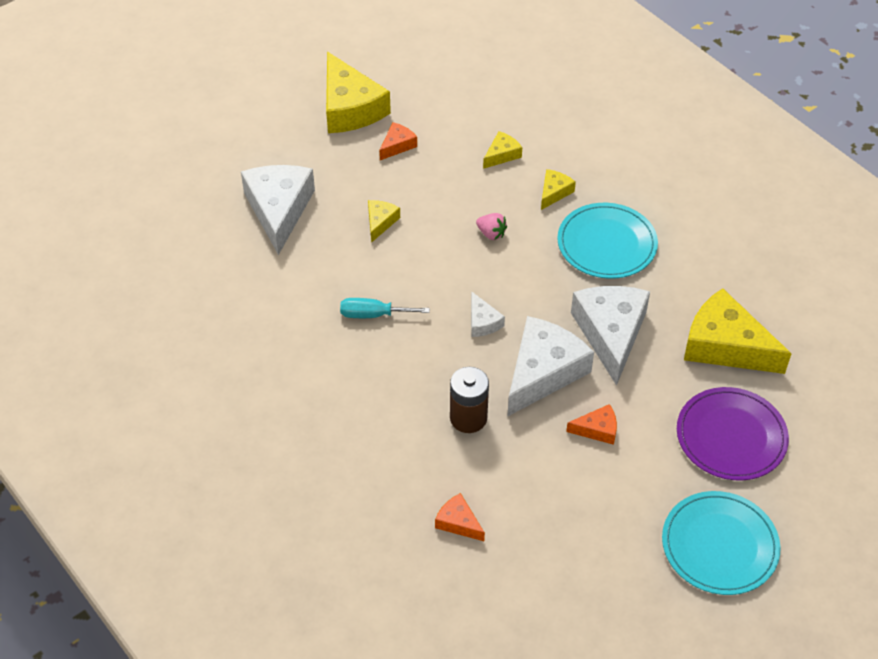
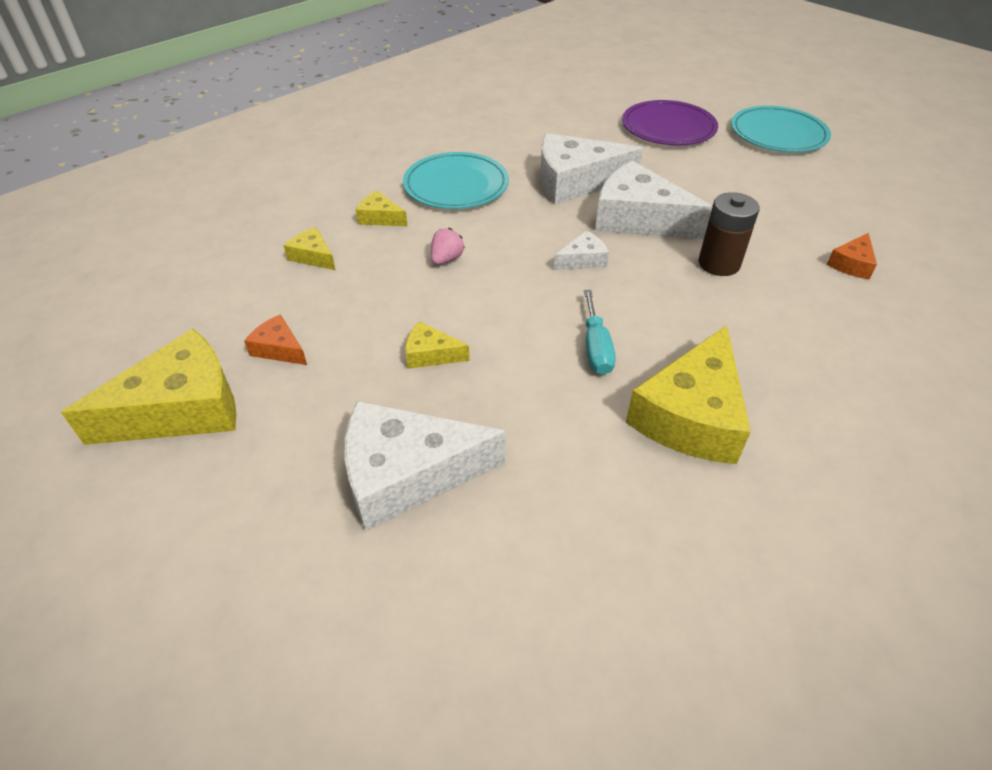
camera: 95 degrees left, 5 degrees down
orange cheese [566,404,617,445] -> none
yellow cheese [684,288,792,374] -> yellow cheese moved to [626,325,751,464]

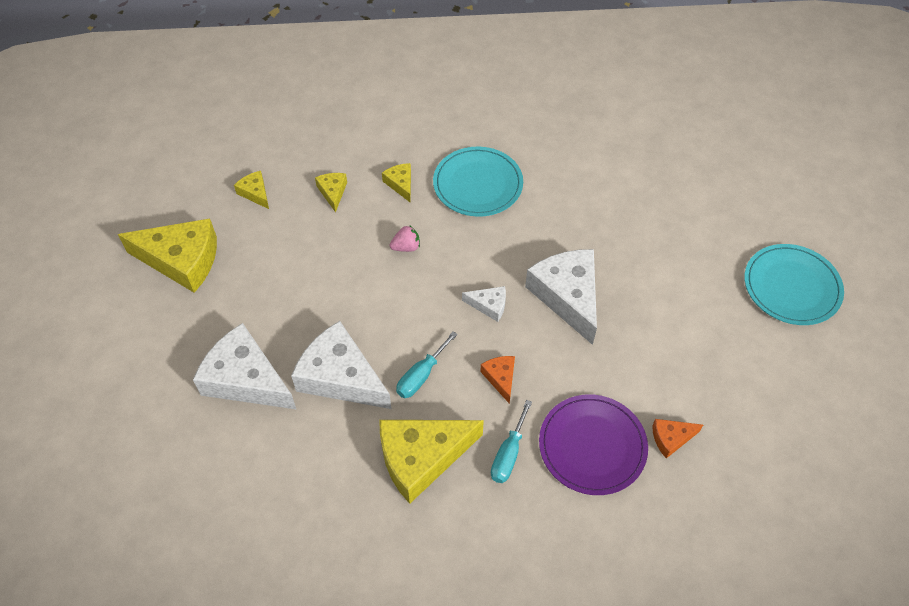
camera: 40 degrees right, 10 degrees up
orange cheese [244,314,307,365] -> orange cheese moved to [480,356,515,404]
yellow cheese [405,321,469,369] -> yellow cheese moved to [234,171,269,209]
white cheese [540,133,643,205] -> white cheese moved to [291,321,391,409]
purple plate [622,100,718,146] -> purple plate moved to [539,394,648,495]
brown battery [698,192,760,276] -> none
none -> turquoise screwdriver [491,400,532,483]

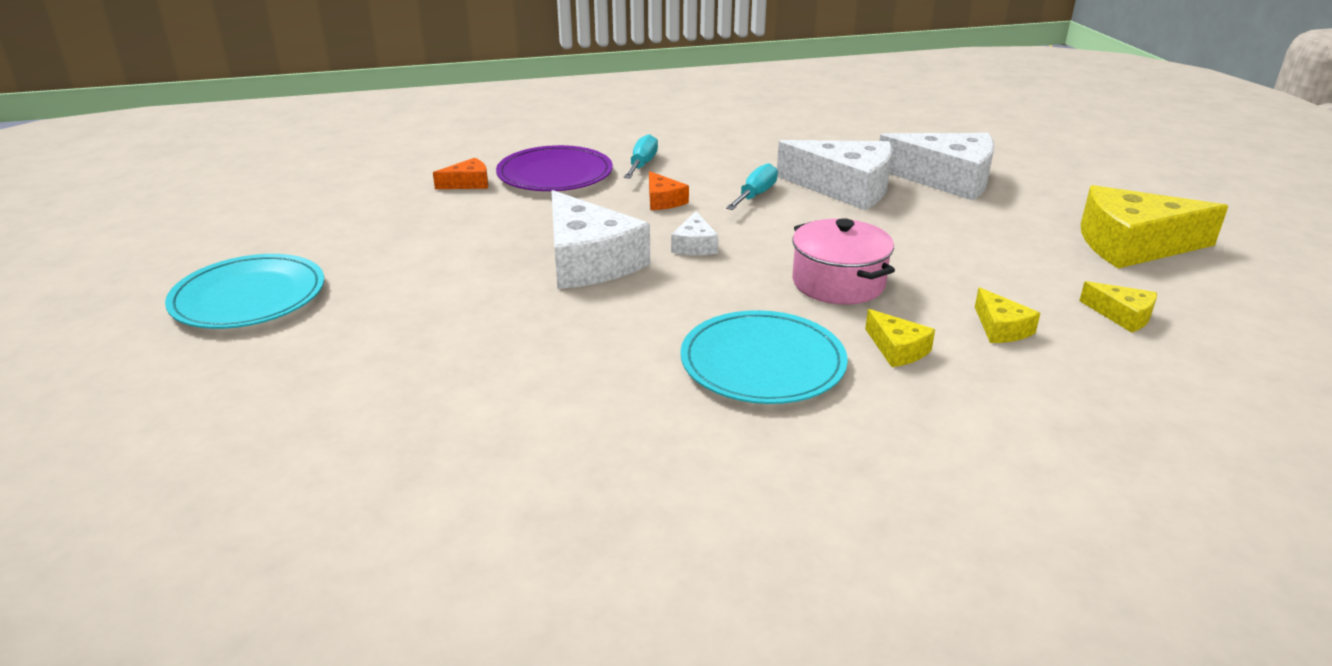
camera: 170 degrees right, 25 degrees down
yellow cheese [379,420,484,504] -> none
pink strawberry [390,225,420,252] -> pink pot [792,218,895,305]
white cheese [462,286,506,322] -> white cheese turned 90 degrees counterclockwise [671,211,719,255]

